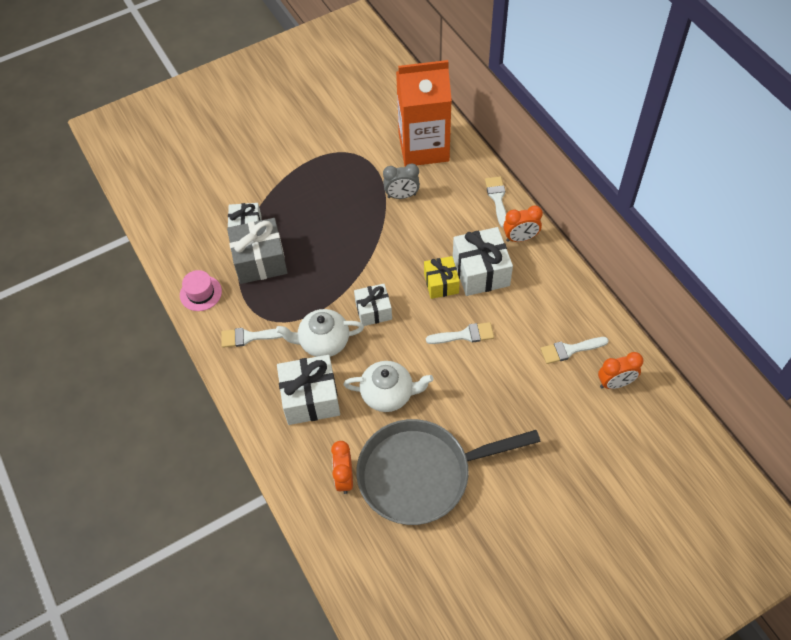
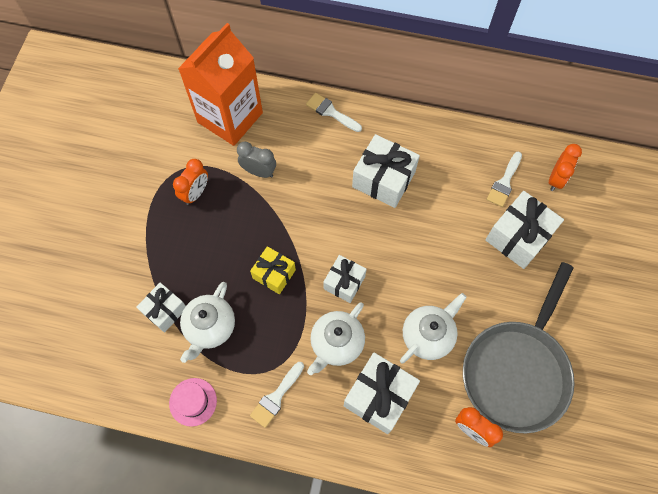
camera: 50 degrees left, 10 degrees up
grey gift [227,218,288,284] -> white teapot [180,282,235,363]
grey clock [383,164,420,199] -> grey clock turned 105 degrees counterclockwise [237,142,276,178]
yellow gift [424,256,460,299] -> yellow gift moved to [250,246,296,294]
white brush [426,322,494,344] -> none
orange clock [503,206,543,242] -> orange clock moved to [173,159,208,205]
none -> white gift [485,191,564,269]

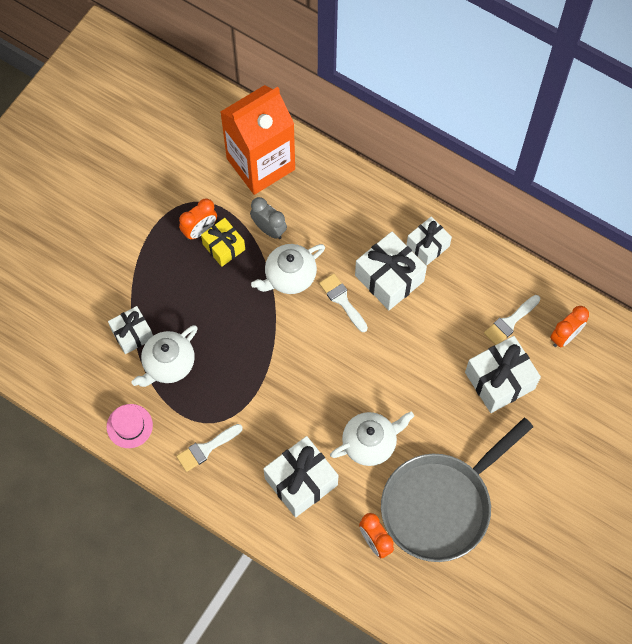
camera: 20 degrees right, 0 degrees up
yellow gift [250,246,296,294] -> yellow gift moved to [201,218,245,267]
white brush [306,93,362,132] -> white brush moved to [319,273,368,332]
white teapot [307,302,365,375] -> white teapot moved to [251,244,325,294]
white gift [323,255,366,303] -> white gift moved to [407,217,452,265]

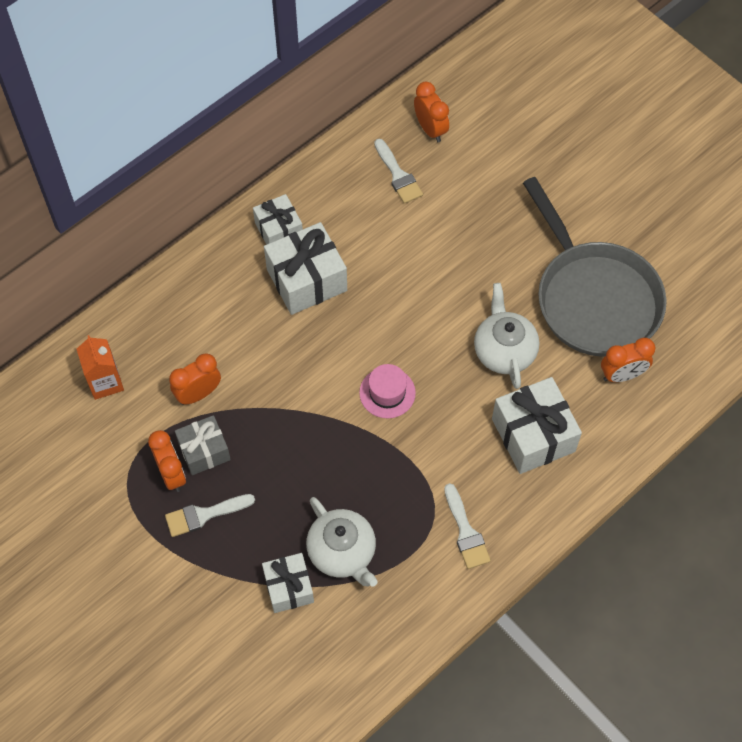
camera: 75 degrees left, 5 degrees down
pink hat [107,404,153,448] -> pink hat moved to [359,364,416,418]
yellow gift [201,218,245,267] -> grey gift [175,415,231,475]
orange carton [220,85,295,195] -> orange carton [77,335,124,400], size x0.46
grey clock [250,197,287,239] -> orange clock [169,354,221,405]
white teapot [251,244,325,294] -> none
white brush [319,273,368,332] -> white brush moved to [165,494,255,537]
white gift [465,336,541,413] -> none

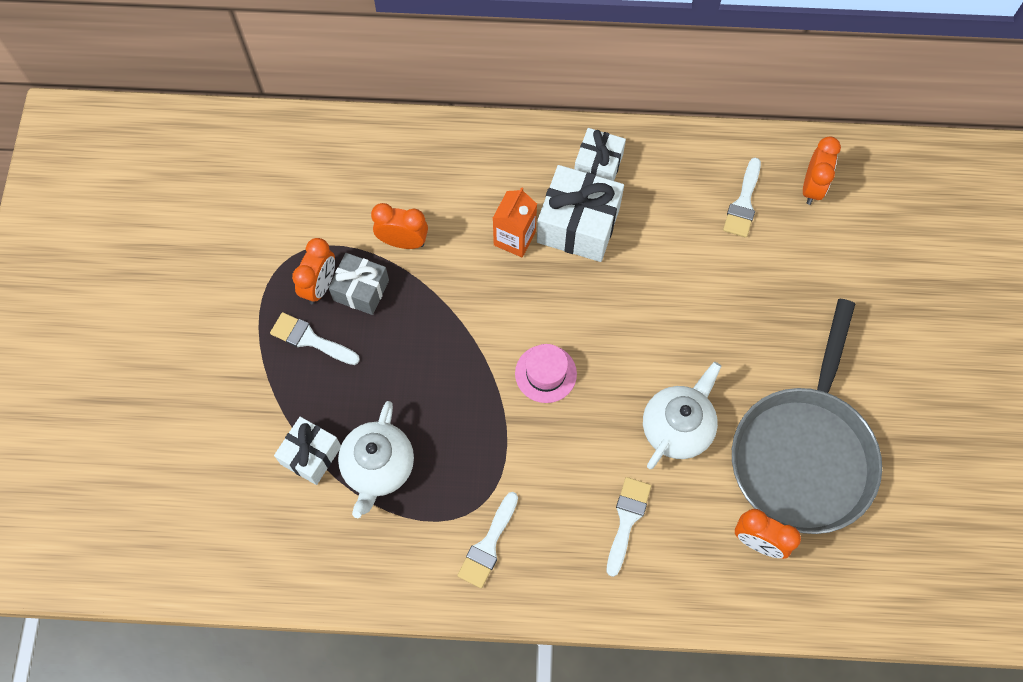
camera: 45 degrees right, 5 degrees up
orange carton [77,335,124,400] -> orange carton moved to [493,187,537,257]
white gift [492,377,582,474] -> white brush [607,477,651,577]

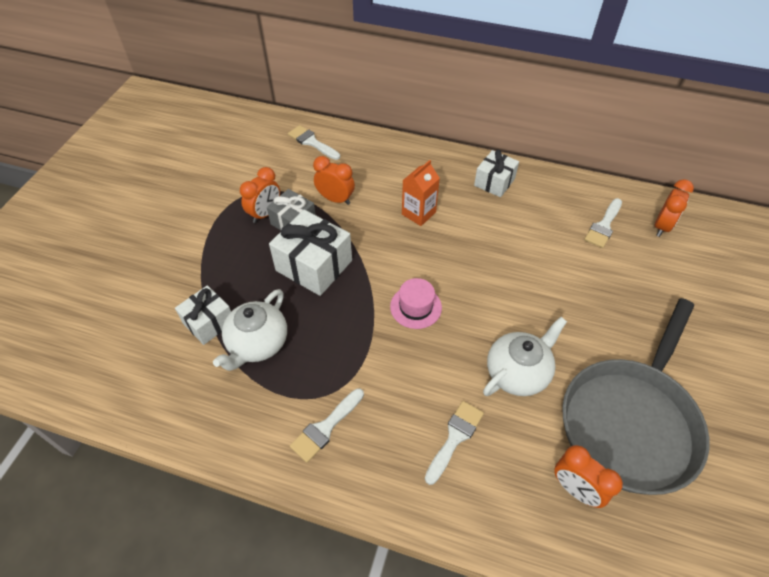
camera: 15 degrees right, 15 degrees down
white brush [270,312,360,365] -> white brush moved to [288,125,340,160]
white gift [537,165,624,262] -> white gift moved to [269,210,352,296]

